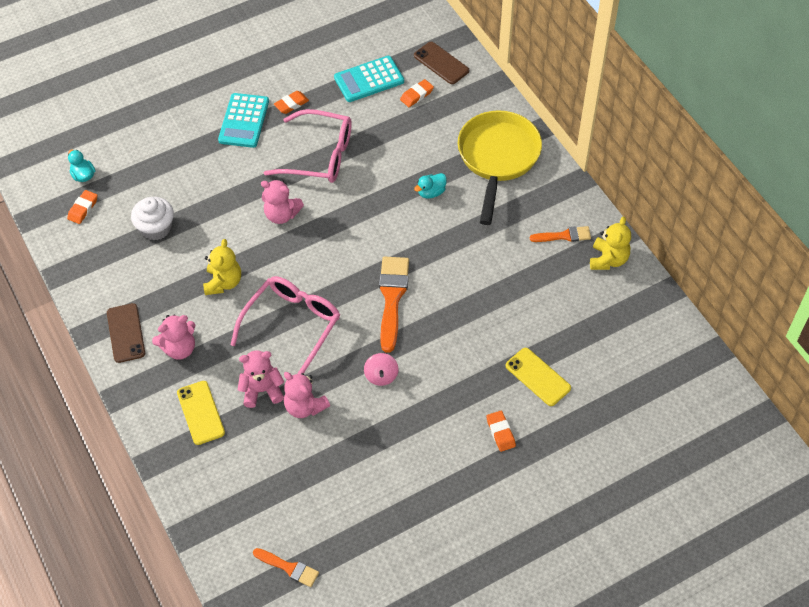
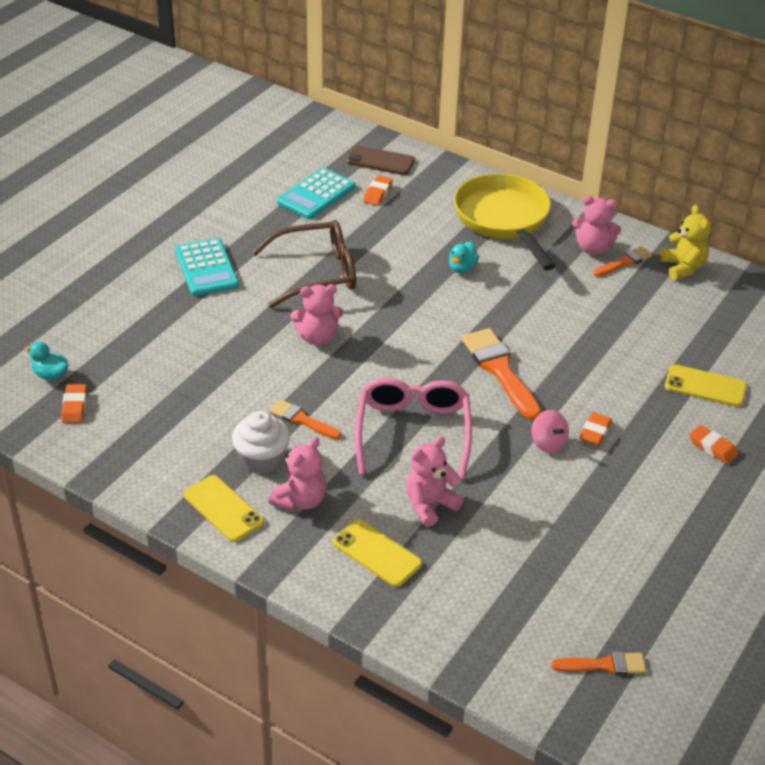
camera: 30 degrees left, 15 degrees down
brown phone [107,303,145,363] -> yellow phone [184,475,264,542]
white cupcake [131,197,174,241] -> white cupcake moved to [232,411,290,473]
yellow teddy bear [203,239,241,295] -> orange brush [269,399,341,440]
pink glasses [264,109,352,183] -> brown glasses [252,220,356,308]
orange eraser [274,91,309,114] -> orange eraser moved to [579,412,612,445]
pink teddy bear [284,372,330,418] -> pink teddy bear moved to [572,196,621,255]

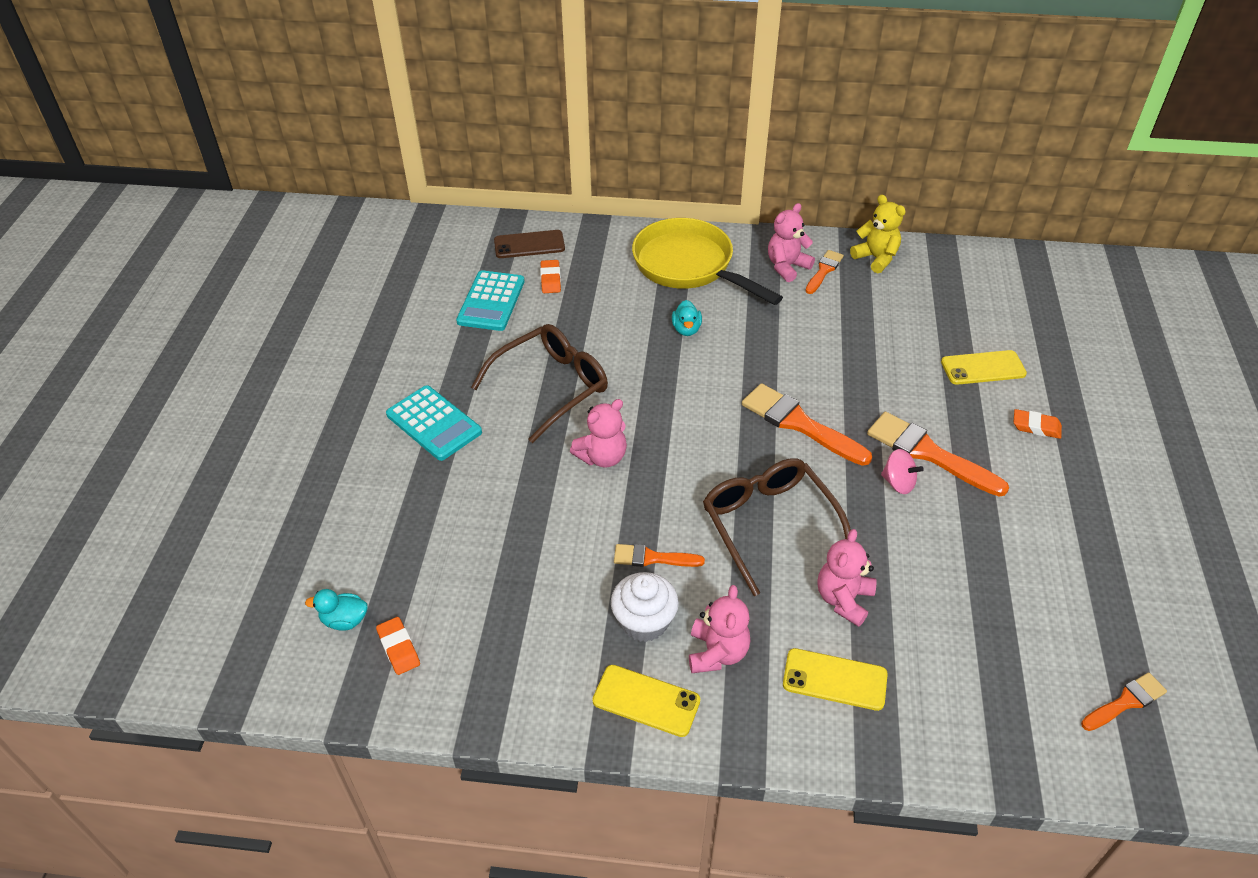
camera: 25 degrees left, 5 degrees up
pink glasses [355,378,472,479] -> brown glasses [703,458,851,596]
pink teddy bear [572,196,621,255] -> pink teddy bear turned 150 degrees clockwise [768,203,815,282]
orange eraser [579,412,612,445] -> orange brush [867,412,1009,497]

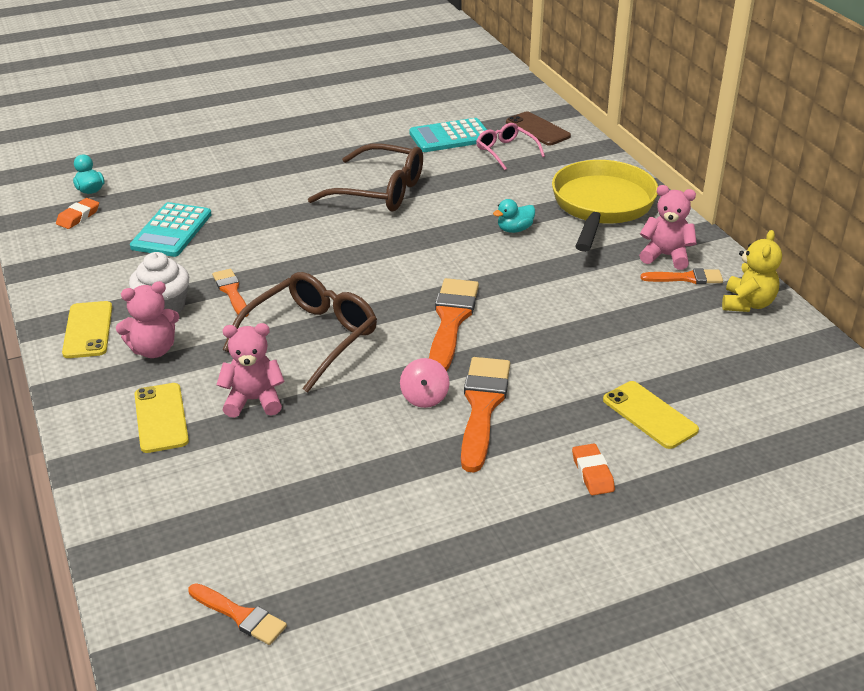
camera: 60 degrees right, 10 degrees down
turquoise calculator [386,385,482,461] -> turquoise calculator moved to [130,202,212,257]
orange eraser [540,260,561,293] -> pink glasses [476,123,545,170]
pink teddy bear [570,399,627,468] -> none

